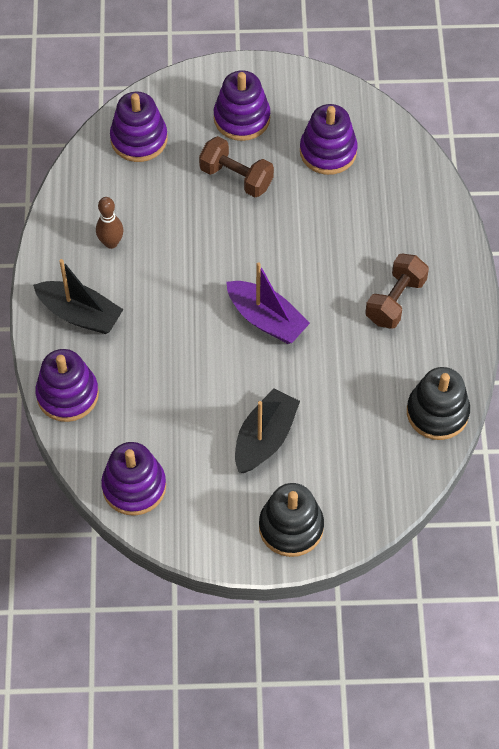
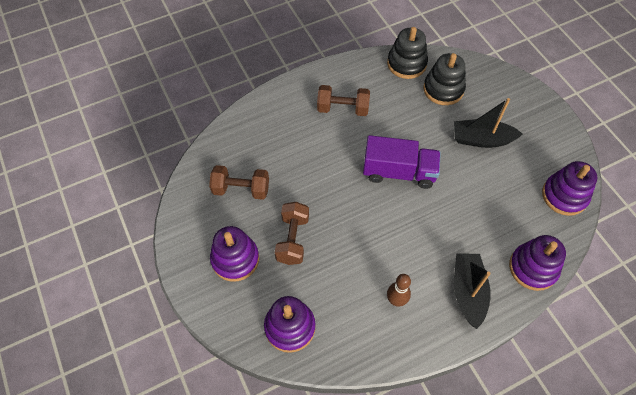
camera: 115 degrees left, 0 degrees up
purple boat [226,262,310,344] -> purple truck [363,135,441,189]
black stacking toy [259,483,324,557] -> black stacking toy moved to [423,53,466,105]
purple stacking toy [300,104,357,175] -> brown dumbbell [209,165,269,200]

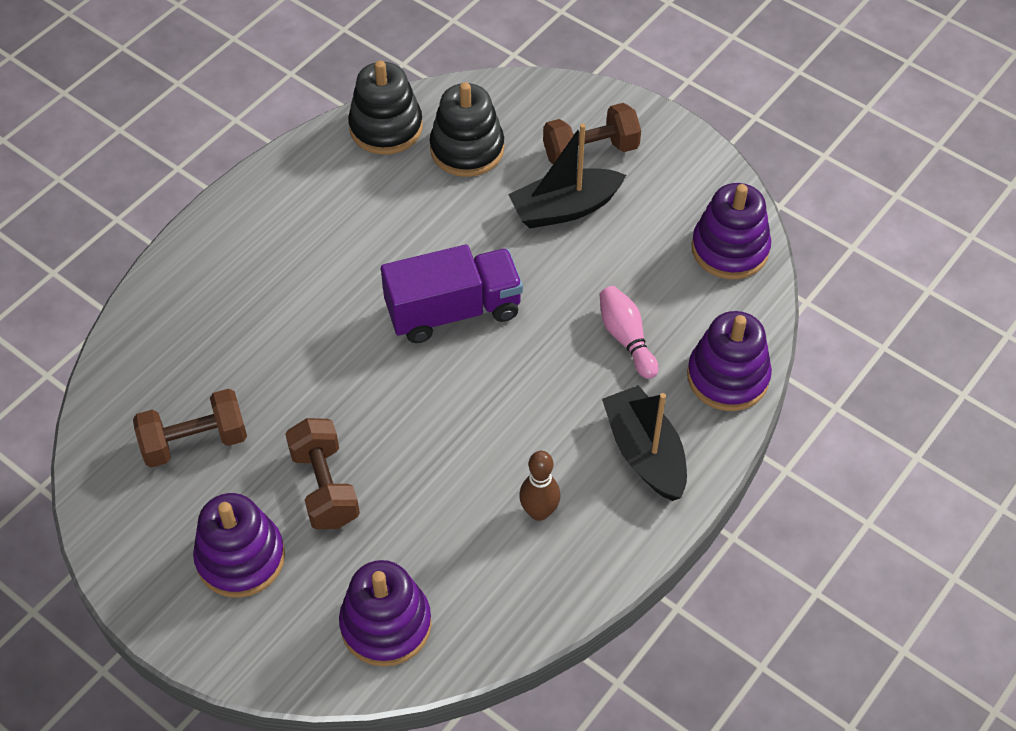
camera: 25 degrees left, 5 degrees down
brown dumbbell [317,85,370,116] -> brown dumbbell moved to [543,103,641,164]
none -> pink bowling pin [599,286,658,379]

